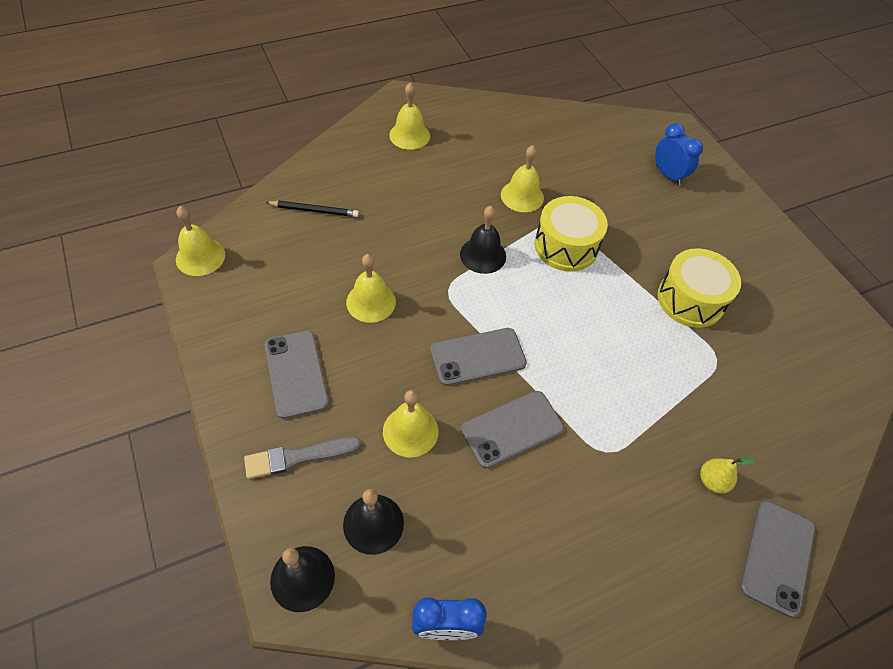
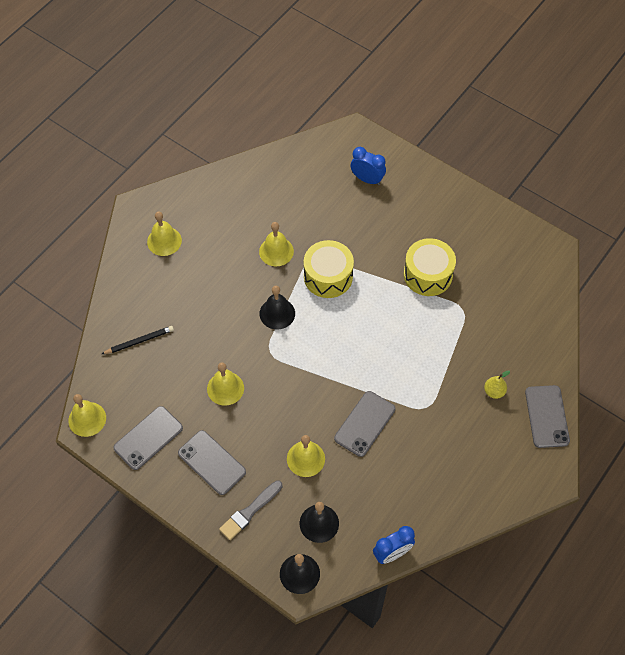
camera: 25 degrees left, 5 degrees up
grey phone [430,328,527,386] -> grey phone moved to [114,406,183,470]

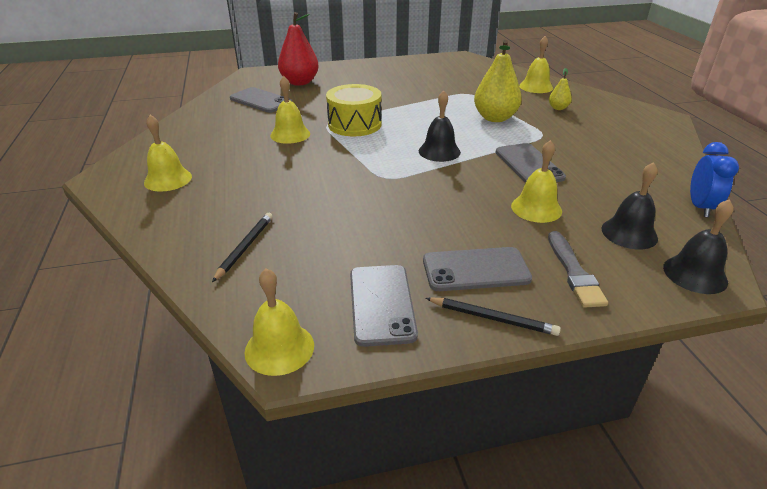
camera: 50 degrees left, 25 degrees down
yellow bell [207,363,244,406] -> yellow bell moved to [519,36,553,93]
black bell [260,286,295,329] -> black bell moved to [419,91,461,162]
blue clock [351,147,386,185] -> red pear [278,12,319,86]
yellow drum [404,238,456,296] -> none
grey phone [525,385,570,448] -> grey phone moved to [230,87,292,113]
none -> black pencil [426,297,561,336]
none -> yellow pear [474,40,522,122]

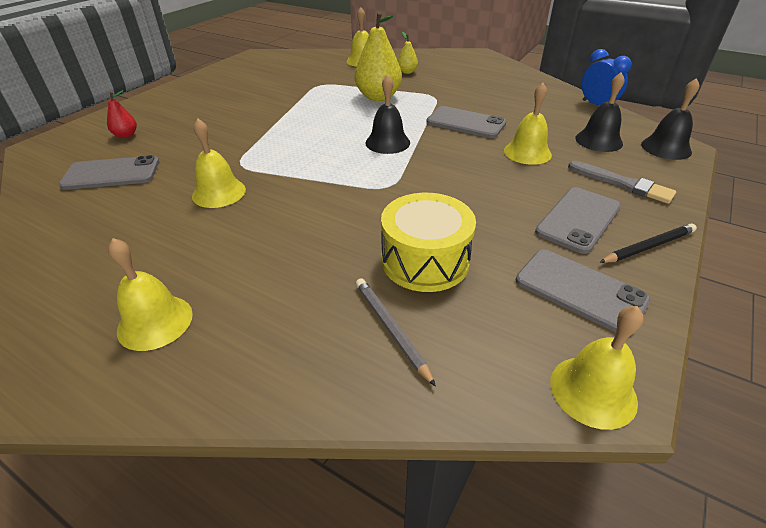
camera: 45 degrees left, 5 degrees up
black pencil [212,213,273,282] -> grey pencil [356,278,436,387]
red pear [278,12,319,86] -> red pear [107,90,137,138], size x0.50
yellow drum [326,84,382,136] -> yellow drum moved to [381,193,476,292]

